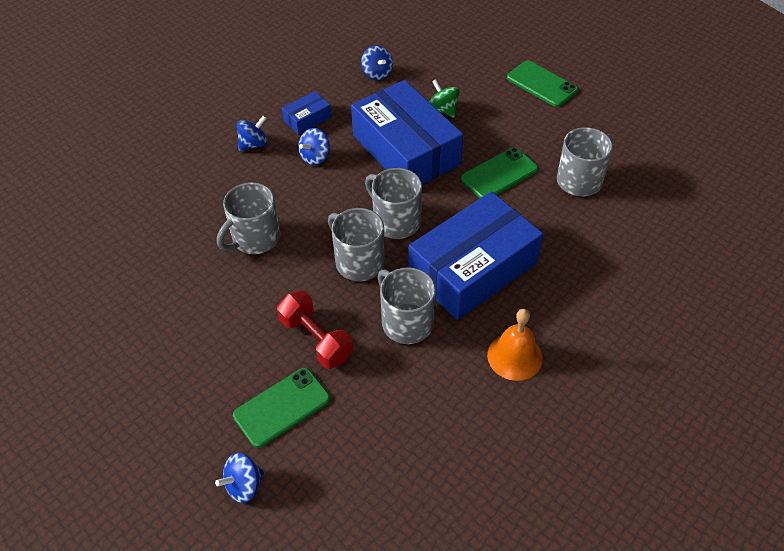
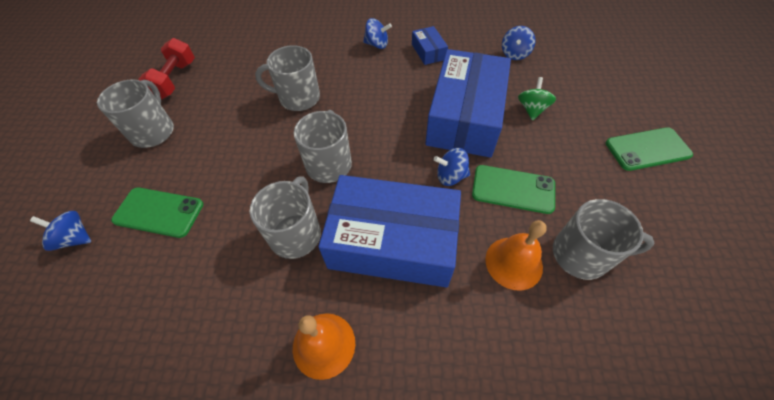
camera: 50 degrees right, 5 degrees up
red dumbbell [277,291,353,369] -> red dumbbell moved to [138,38,195,100]
blue box [282,91,331,135] -> blue box turned 60 degrees clockwise [412,26,448,65]
blue spinning top [298,128,330,165] -> blue spinning top moved to [434,148,470,186]
grey mug [365,168,422,239] -> grey mug moved to [97,79,174,148]
green phone [507,61,578,107] -> green phone turned 75 degrees clockwise [606,127,693,171]
none -> orange bell [485,220,547,291]

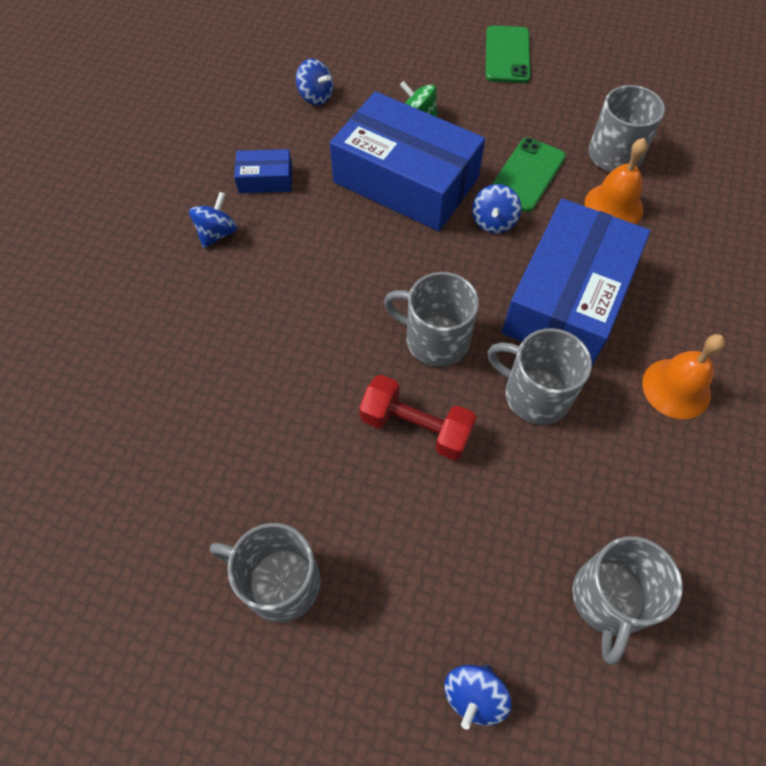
camera: 75 degrees left, 5 degrees up
green phone [111,187,203,238] -> none
red dumbbell [138,38,195,100] -> red dumbbell moved to [359,375,477,460]
grey mug [255,45,320,111] -> grey mug moved to [572,536,682,665]

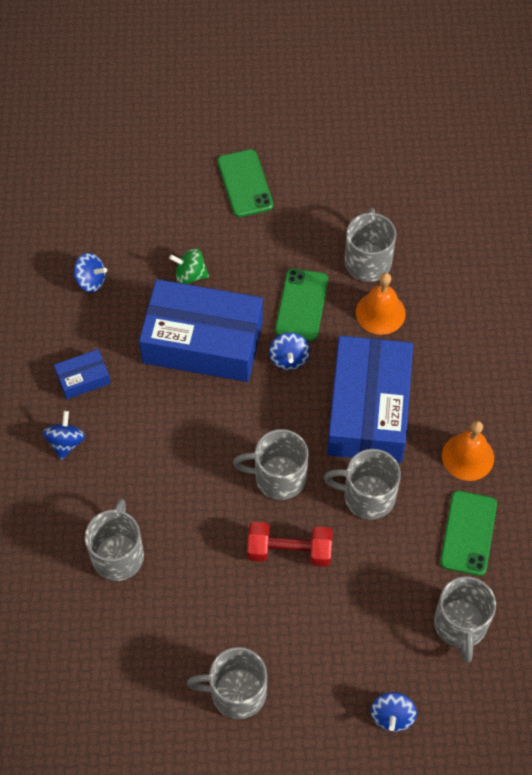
camera: 20 degrees left, 0 degrees up
none -> grey mug [85,499,144,581]
none -> green phone [440,491,497,576]

